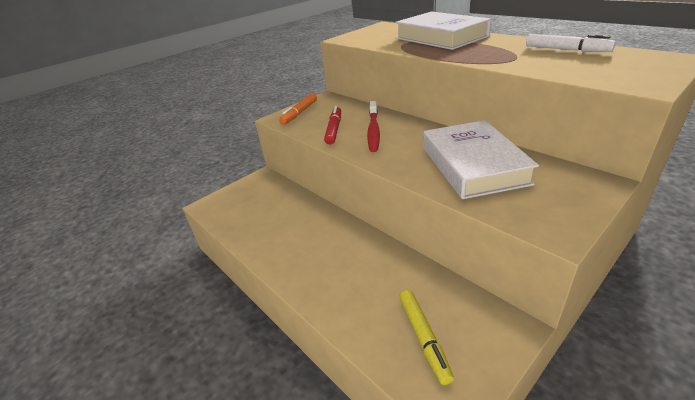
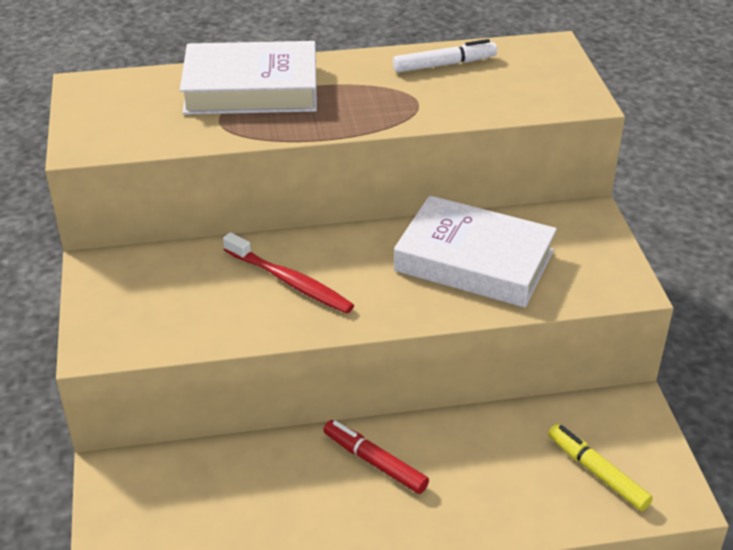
camera: 60 degrees left, 5 degrees up
orange marker [279,93,317,125] -> none
red marker [324,106,341,144] -> red marker moved to [323,420,429,494]
yellow marker [399,290,454,385] -> yellow marker turned 150 degrees counterclockwise [548,424,653,511]

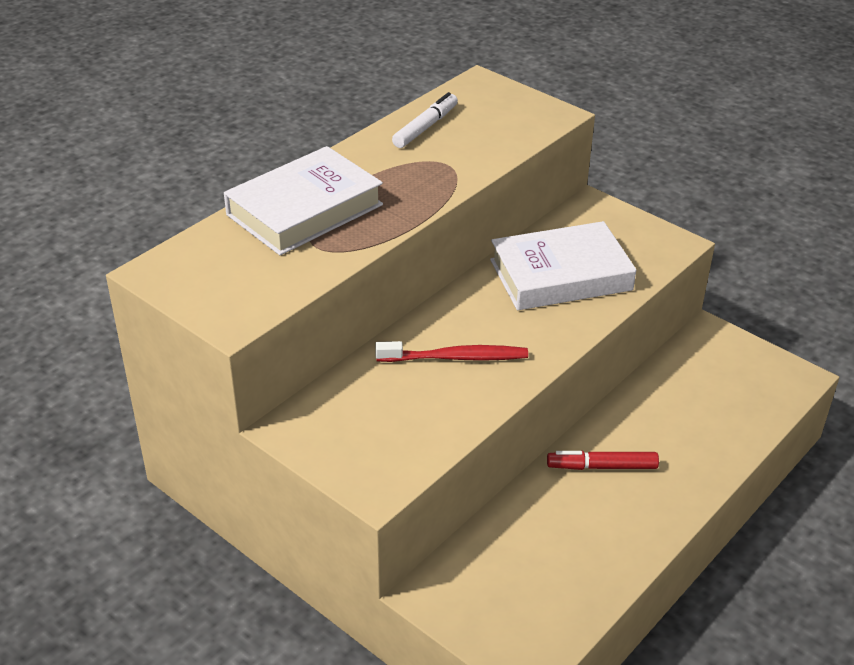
camera: 40 degrees left, 0 degrees up
yellow marker [548,424,653,511] -> none

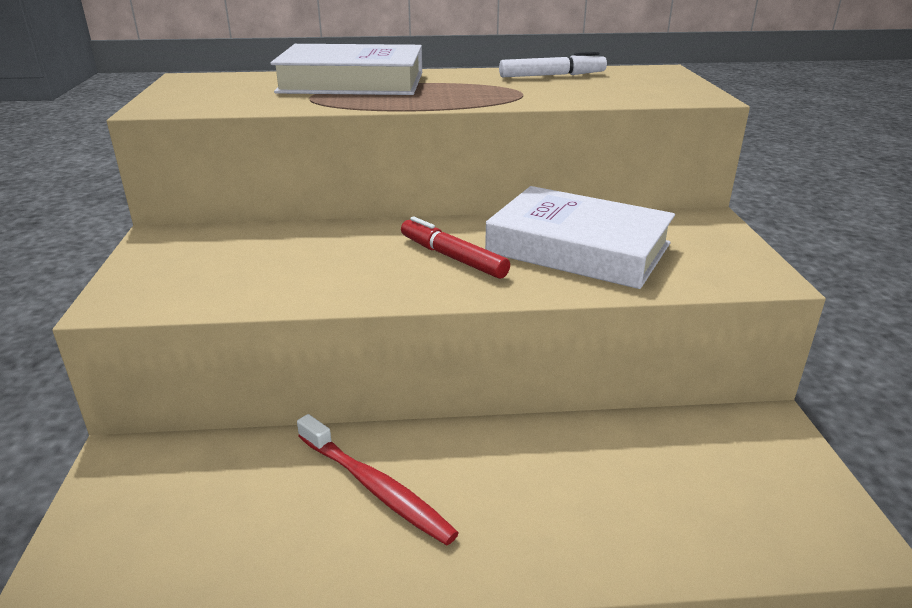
camera: 45 degrees right, 10 degrees down
red toothbrush [375,341,528,362] -> red toothbrush moved to [297,414,459,545]
red marker [547,451,659,470] -> red marker moved to [401,217,510,279]

